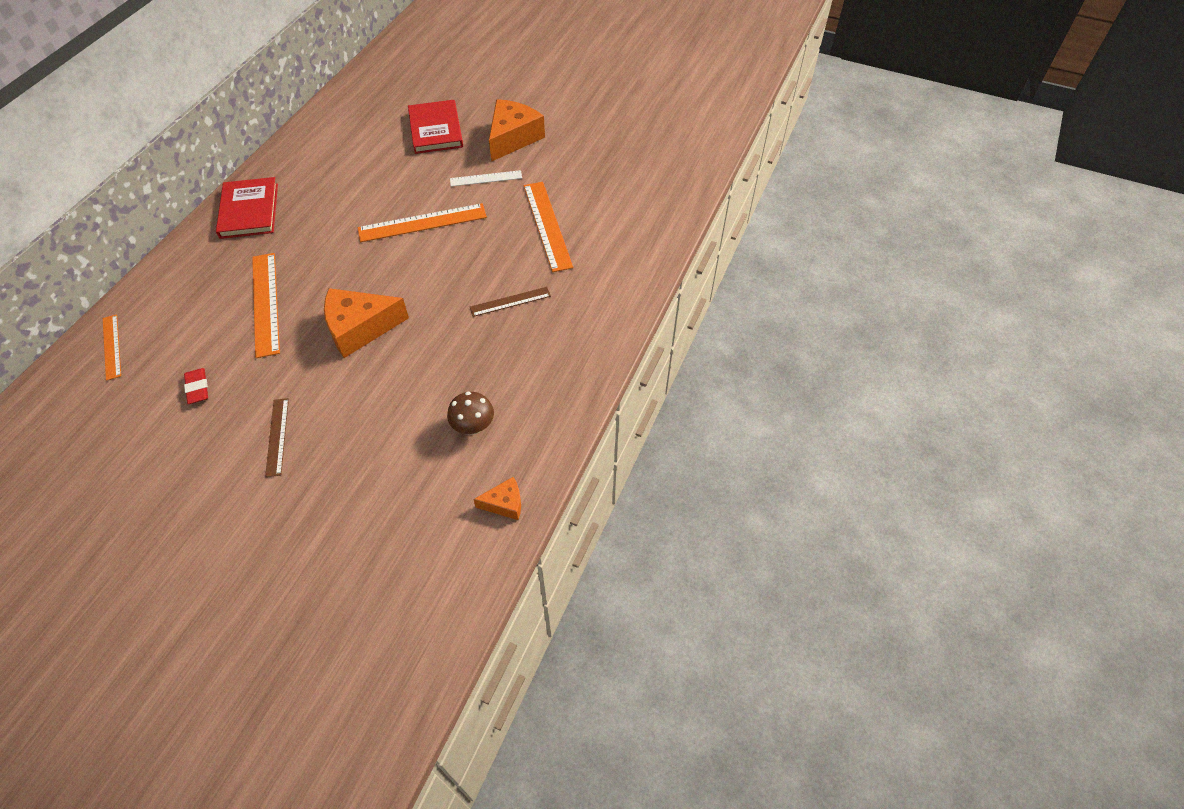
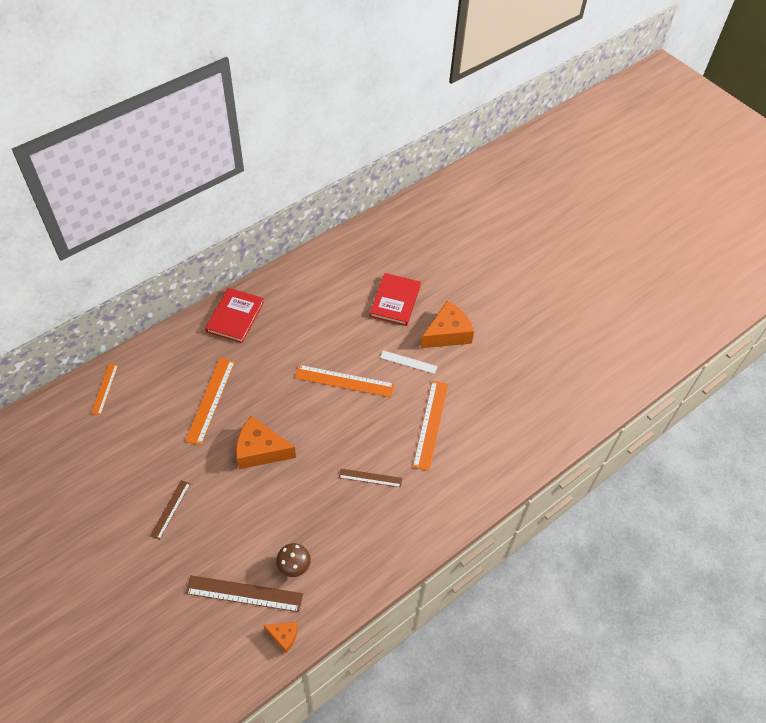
camera: 25 degrees right, 0 degrees up
red eraser [184,368,208,404] -> none
none -> brown ruler [185,575,303,612]

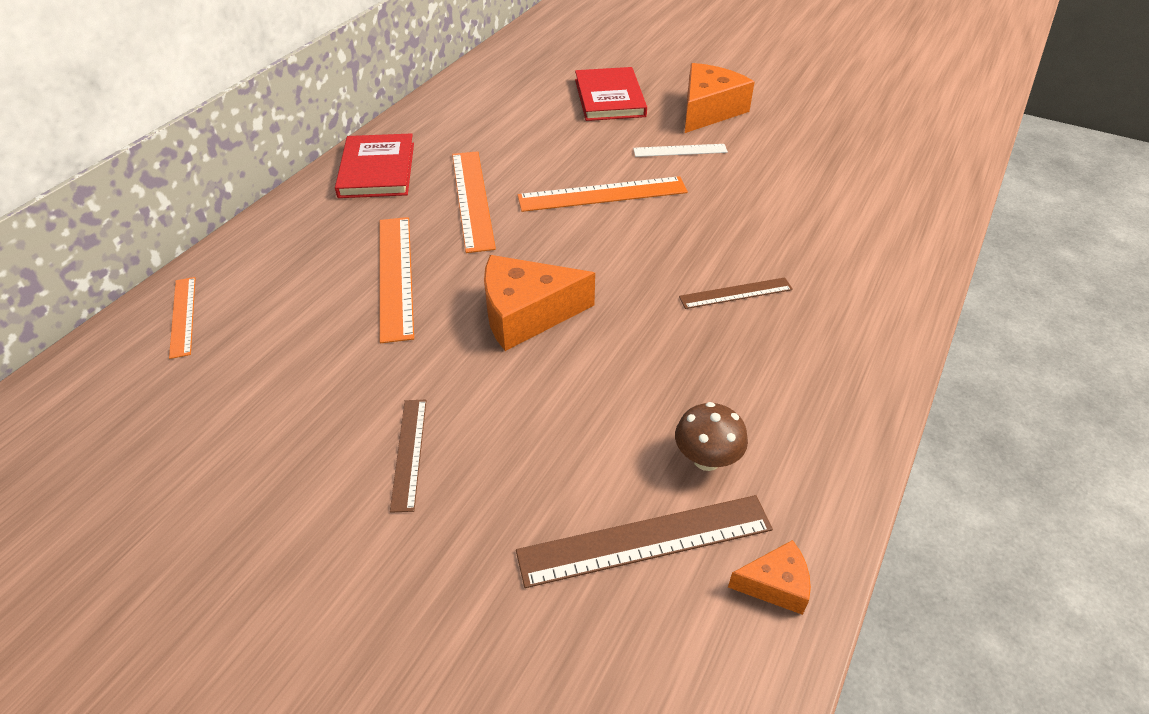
camera: 20 degrees left, 10 degrees down
orange ruler [413,381,448,471] -> orange ruler moved to [452,151,496,253]

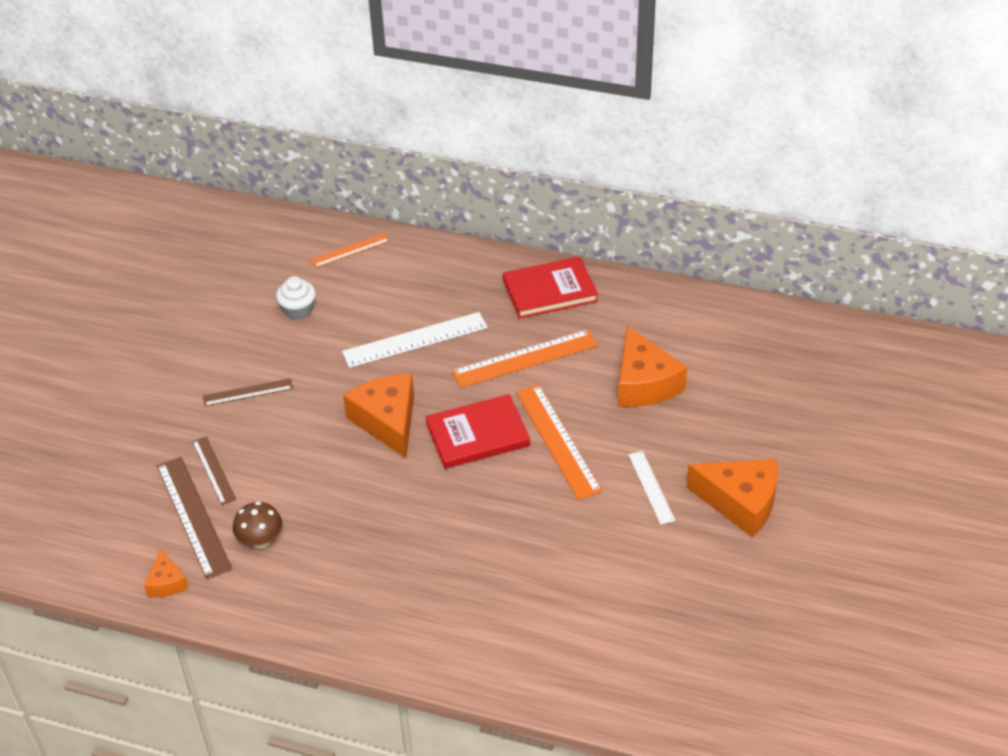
camera: 80 degrees right, 0 degrees up
orange ruler [380,217,414,343] -> white ruler [342,312,488,368]
red book [575,67,647,121] -> red book moved to [425,394,530,469]
brown ruler [679,277,793,309] -> brown ruler moved to [192,436,236,505]
none -> white cupcake [276,276,316,320]
none -> orange cheese [618,326,687,407]

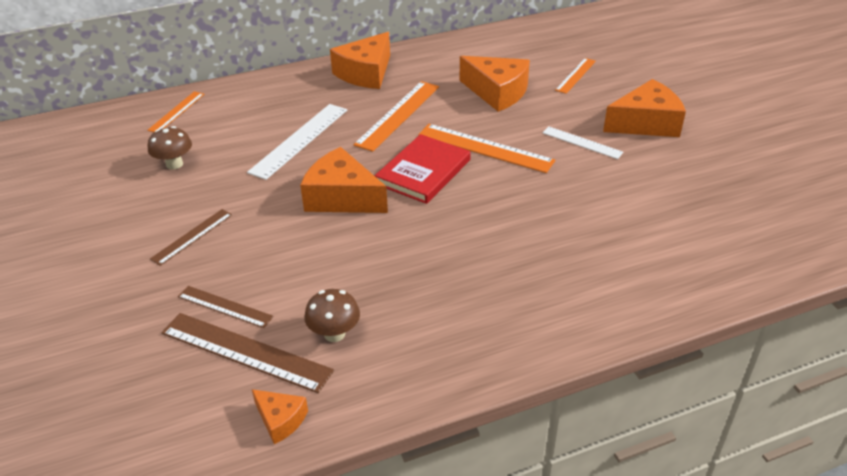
camera: 40 degrees left, 5 degrees down
white cupcake [276,276,316,320] -> brown mushroom [148,126,192,169]
red book [503,257,598,319] -> orange cheese [330,32,390,89]
none -> orange ruler [555,58,596,94]

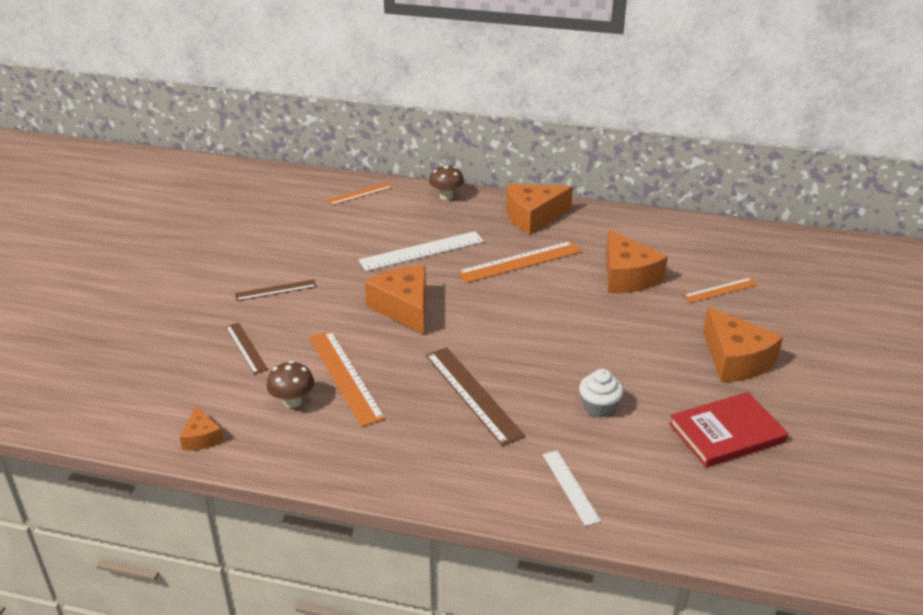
camera: 35 degrees right, 5 degrees down
brown mushroom [148,126,192,169] -> brown mushroom moved to [429,165,464,200]
brown ruler [161,313,334,393] -> brown ruler moved to [426,347,525,446]
red book [375,134,471,204] -> red book moved to [669,392,788,468]
orange ruler [418,124,555,173] -> orange ruler moved to [309,331,386,427]
white ruler [542,127,624,159] -> white ruler moved to [543,450,601,526]
orange cheese [603,79,686,137] -> orange cheese turned 45 degrees clockwise [703,307,783,383]
none -> white cupcake [579,369,623,418]

